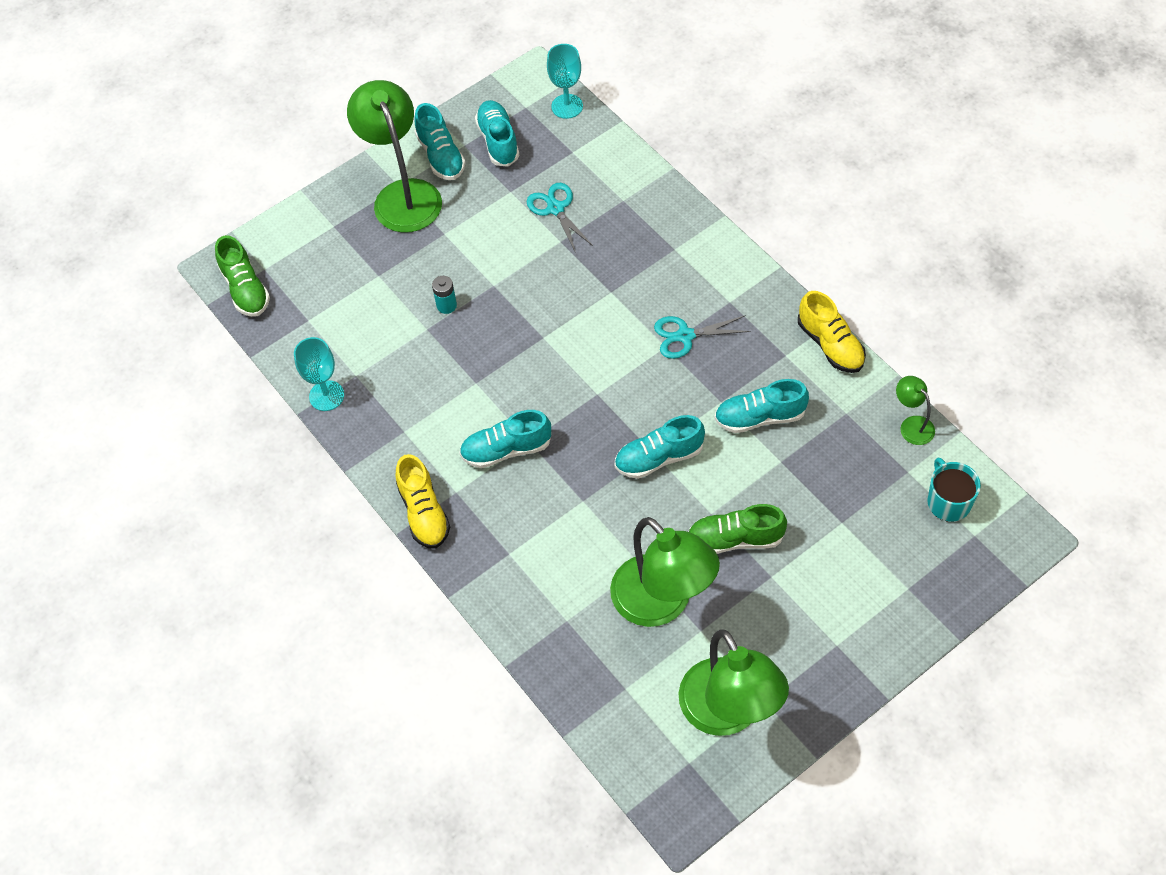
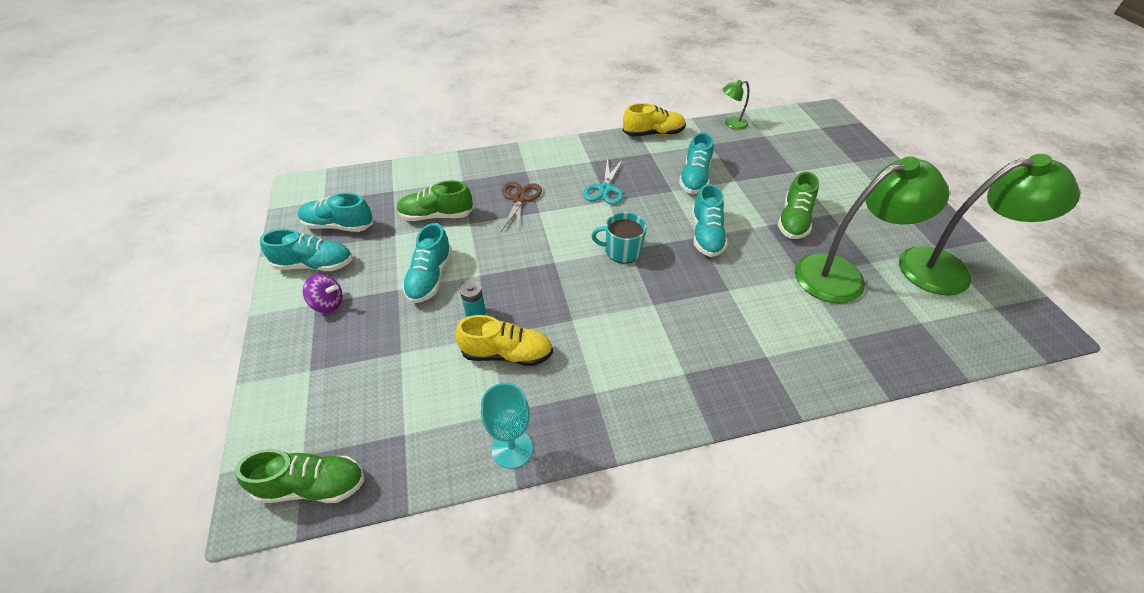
camera: 70 degrees left, 10 degrees down
green lamp [347,80,442,233] -> purple spinning top [303,274,342,313]
yellow shoe [396,454,450,549] -> yellow shoe moved to [455,315,553,366]
turquoise shoe [459,410,552,468] -> turquoise shoe moved to [402,223,452,303]
turquoise scissors [526,183,593,253] -> green shoe [397,180,474,221]
turquoise goblet [547,44,583,119] -> none
turquoise mug [927,457,981,522] -> turquoise mug moved to [591,212,647,263]
none -> brown scissors [501,182,542,234]

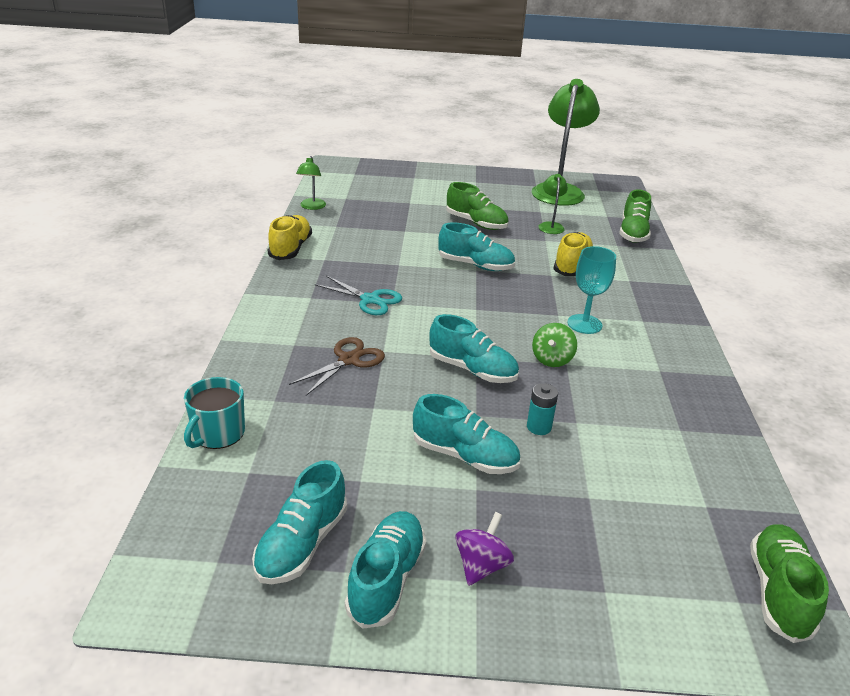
camera: 75 degrees left, 15 degrees down
green shoe [397,180,474,221] -> green shoe moved to [619,189,651,243]
yellow shoe [455,315,553,366] -> yellow shoe moved to [553,232,593,276]
turquoise goblet [481,383,533,469] -> turquoise goblet moved to [567,246,616,334]
brown scissors [501,182,542,234] -> brown scissors turned 105 degrees clockwise [289,337,385,396]
turquoise mug [591,212,647,263] -> turquoise mug moved to [184,377,245,449]
turquoise shoe [679,132,713,194] -> turquoise shoe moved to [429,314,519,383]
green lamp [795,157,949,303] -> green lamp [539,174,568,234], size x0.45
none -> green spinning top [532,323,577,367]

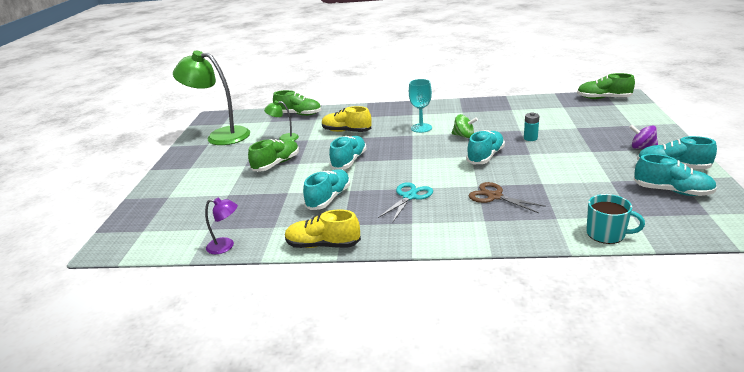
camera: 85 degrees left, 5 degrees down
green lamp [296,156,326,210] -> purple lamp [205,197,238,254]
turquoise shoe [413,394,520,474] -> turquoise shoe moved to [303,169,350,210]

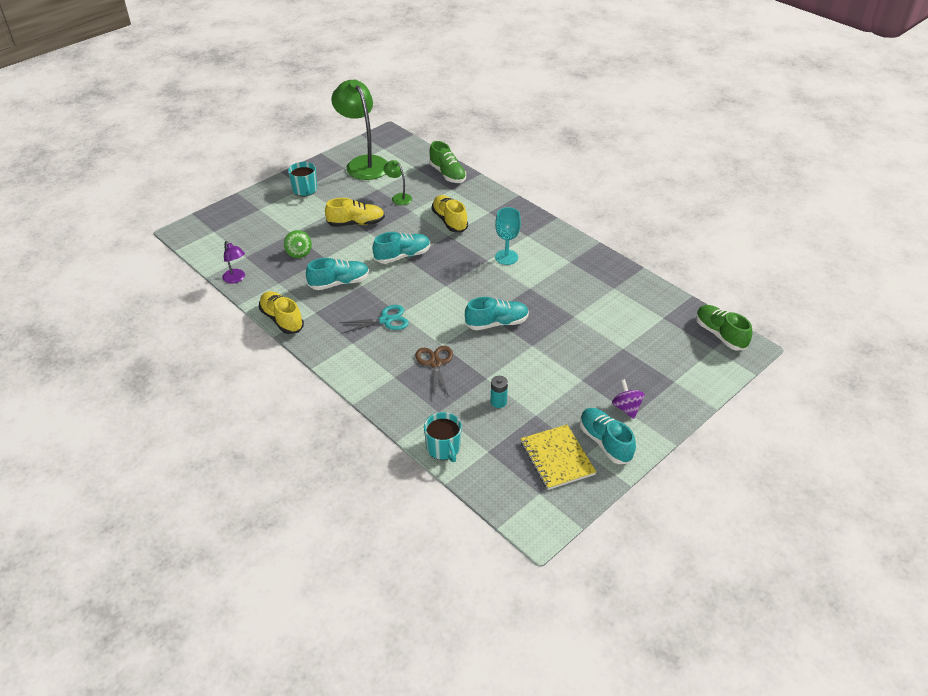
camera: 40 degrees right, 15 degrees up
green shoe [248,139,299,171] -> yellow shoe [325,198,385,227]
green spinning top [452,114,478,138] -> green spinning top moved to [284,230,312,258]
turquoise battery [524,112,539,141] -> turquoise battery moved to [491,376,508,408]
turquoise shoe [634,154,717,196] -> yellow notebook [521,424,596,490]
none -> turquoise mug [288,162,317,196]

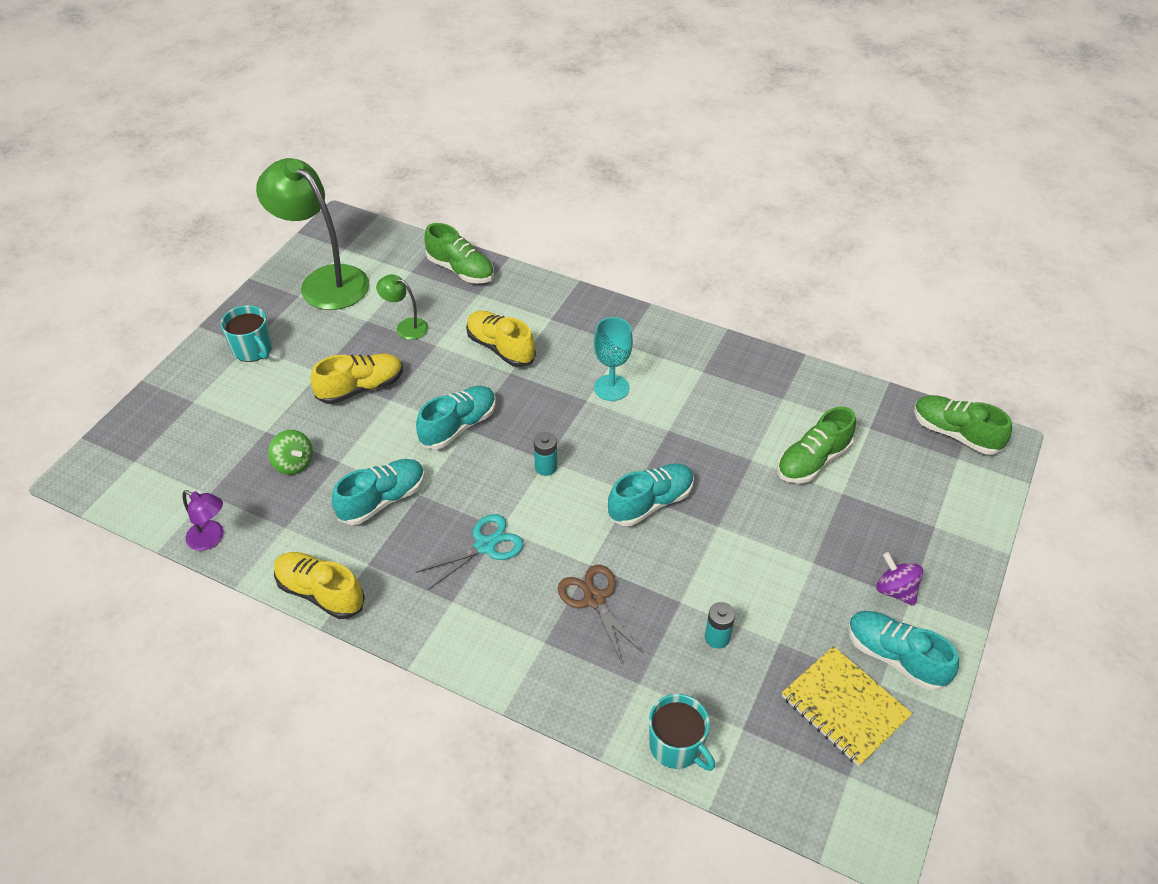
camera: 20 degrees left, 5 degrees up
none -> turquoise battery [534,432,557,476]
none -> green shoe [777,407,856,483]

